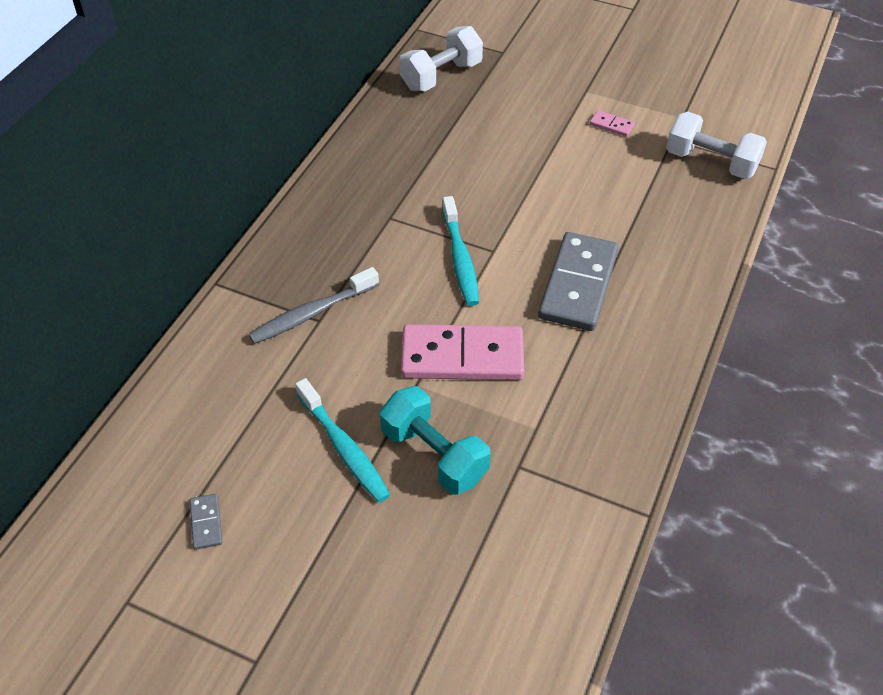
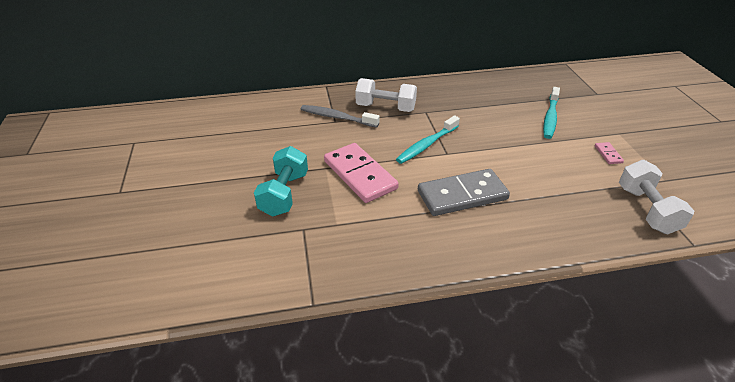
camera: 55 degrees right, 10 degrees down
grey domino [190,494,222,550] -> none
turquoise toothbrush [295,378,390,503] -> turquoise toothbrush moved to [543,87,560,139]
white dumbbell [400,26,483,91] -> white dumbbell moved to [355,78,417,112]

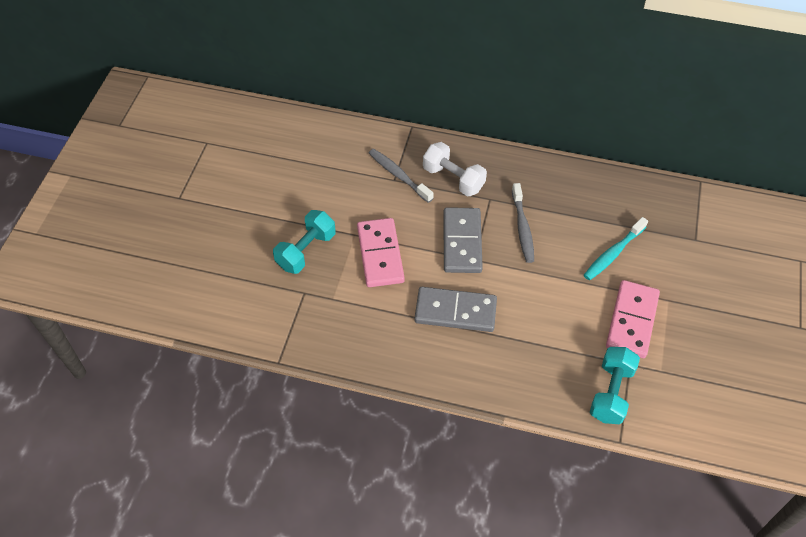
camera: 25 degrees right, 15 degrees up
turquoise toothbrush [396,115,460,164] -> grey domino [443,207,483,273]
pink domino [595,142,624,164] -> pink domino [606,280,660,358], size x2.42
white dumbbell [619,160,694,234] -> turquoise dumbbell [590,347,640,424]
none -> grey toothbrush [512,183,534,263]

